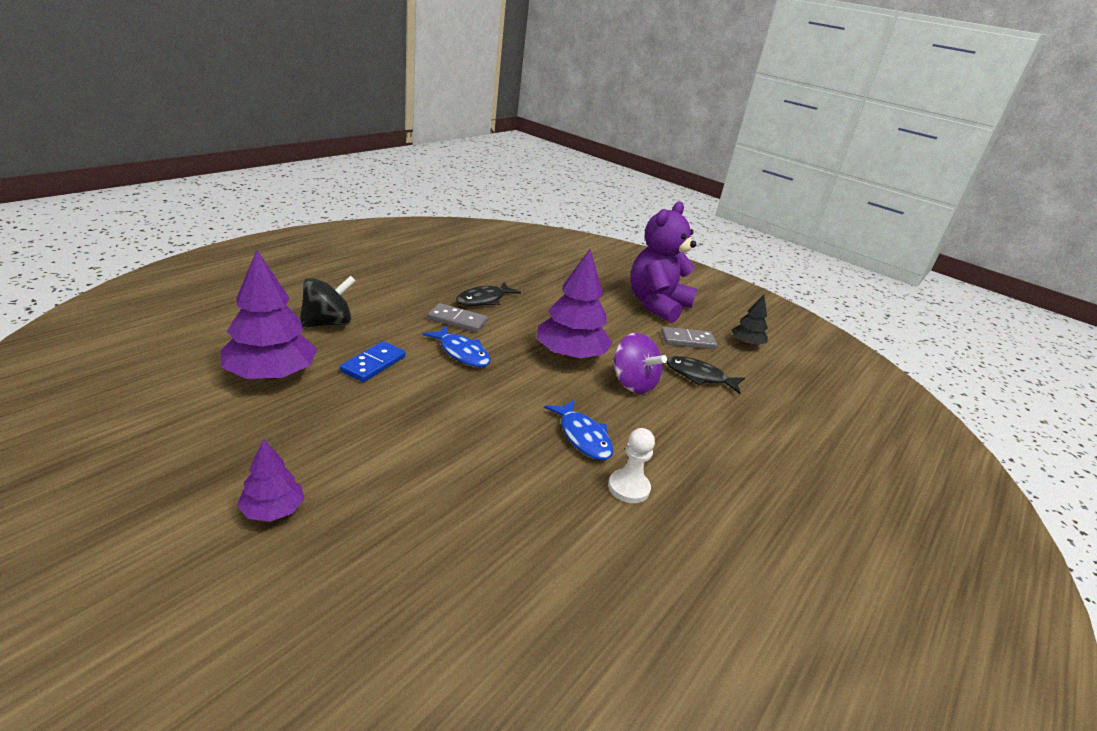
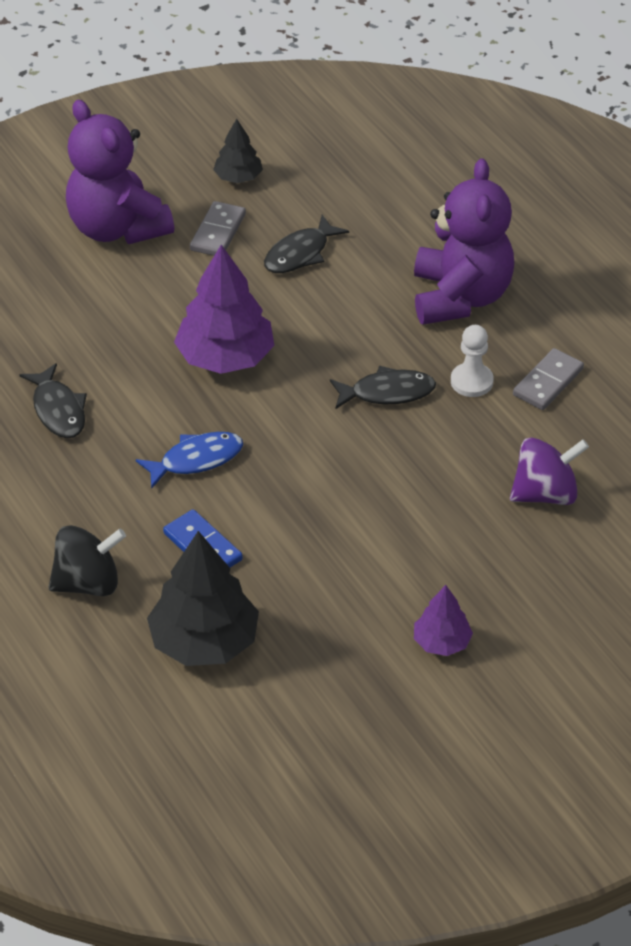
camera: 65 degrees left, 15 degrees up
purple tree [220,250,317,380] -> black tree [147,531,259,666]
black spinning top [300,276,356,327] -> black spinning top turned 90 degrees clockwise [48,525,126,596]
grey domino [428,303,488,333] -> grey domino moved to [513,348,584,410]
blue fish [544,400,613,460] -> black fish [330,366,436,409]
purple spinning top [613,333,667,394] -> purple spinning top moved to [510,438,589,505]
none -> purple teddy bear [414,158,514,325]

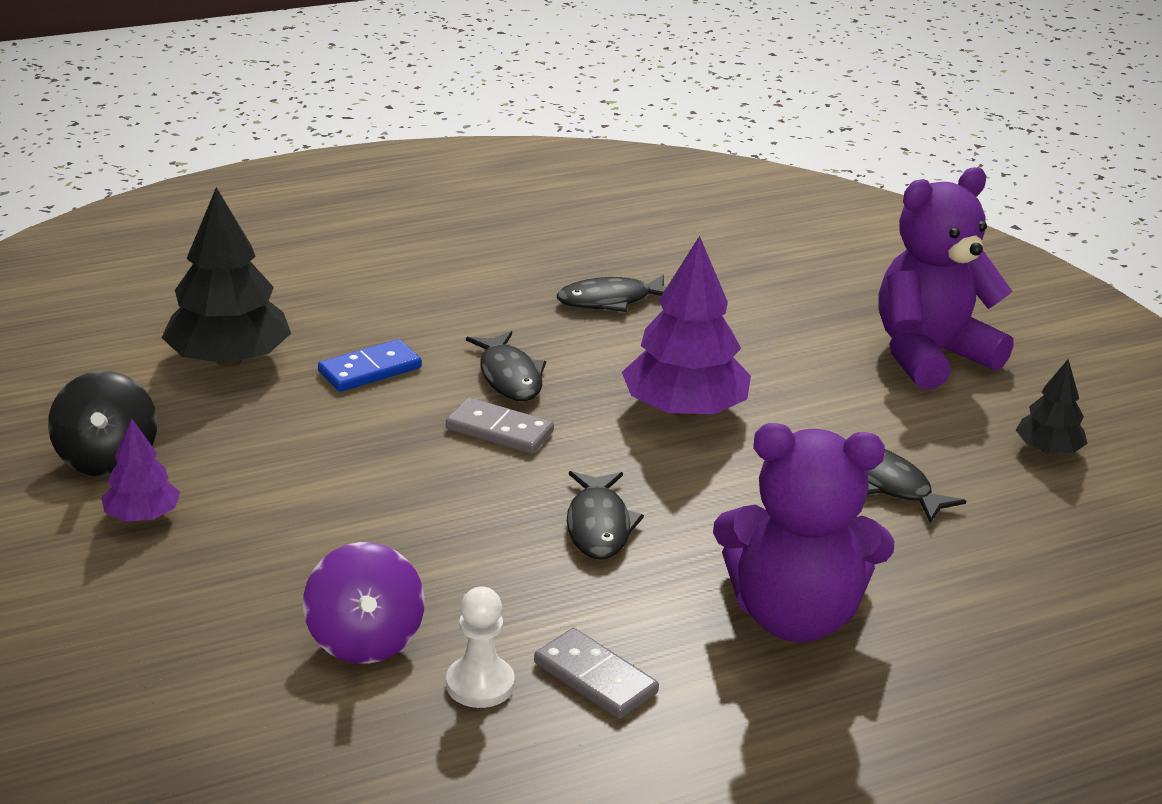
camera: 95 degrees right, 15 degrees down
black spinning top [48,525,126,596] -> black spinning top moved to [48,371,157,477]
blue fish [136,432,243,489] -> black fish [466,331,546,401]
grey domino [190,201,246,256] -> grey domino moved to [446,397,554,454]
white pawn [451,325,494,397] -> white pawn moved to [446,587,515,708]

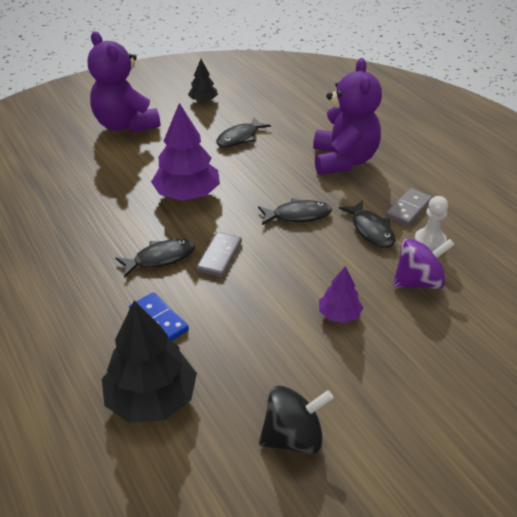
camera: 95 degrees left, 10 degrees up
purple tree [101,419,180,522] -> purple tree moved to [319,266,363,323]
black fish [557,274,666,312] -> black fish moved to [339,200,395,248]

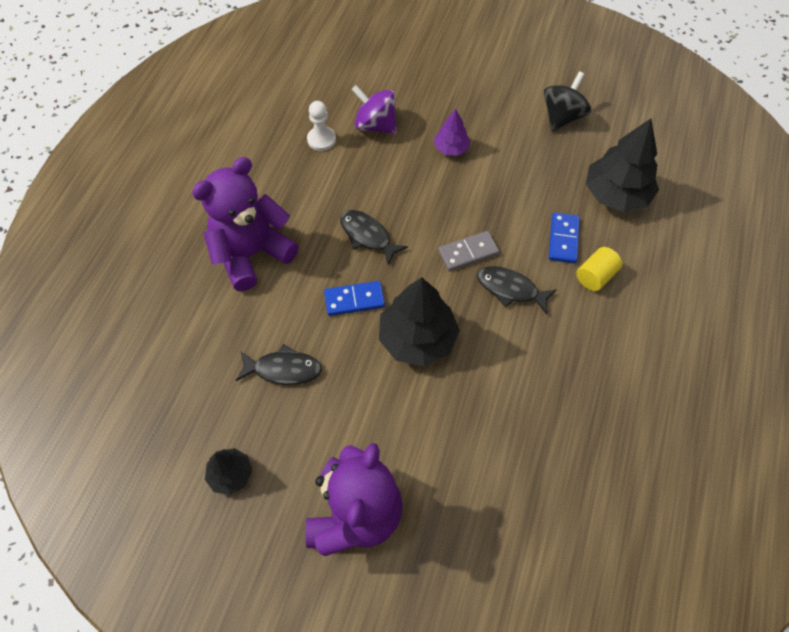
camera: 130 degrees left, 20 degrees up
purple tree [151,103,220,201] -> black tree [379,277,460,366]
black spinning top [259,386,333,454] -> black spinning top turned 90 degrees clockwise [544,71,591,131]
black fish [339,200,395,248] -> none
grey domino [386,188,432,226] -> none
none -> blue domino [324,281,385,316]
none -> yellow cylinder [576,247,622,291]

